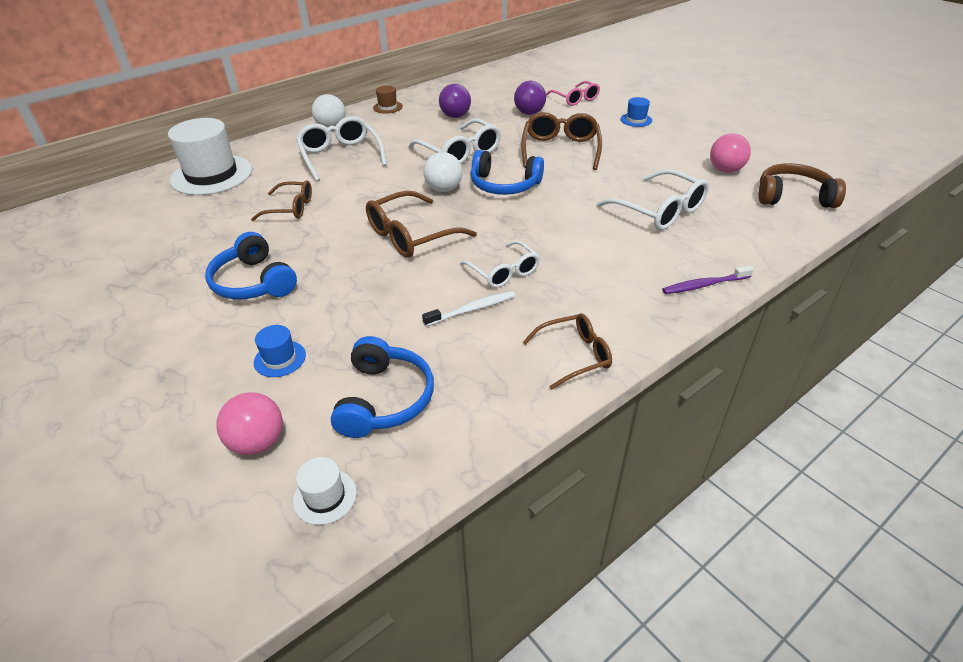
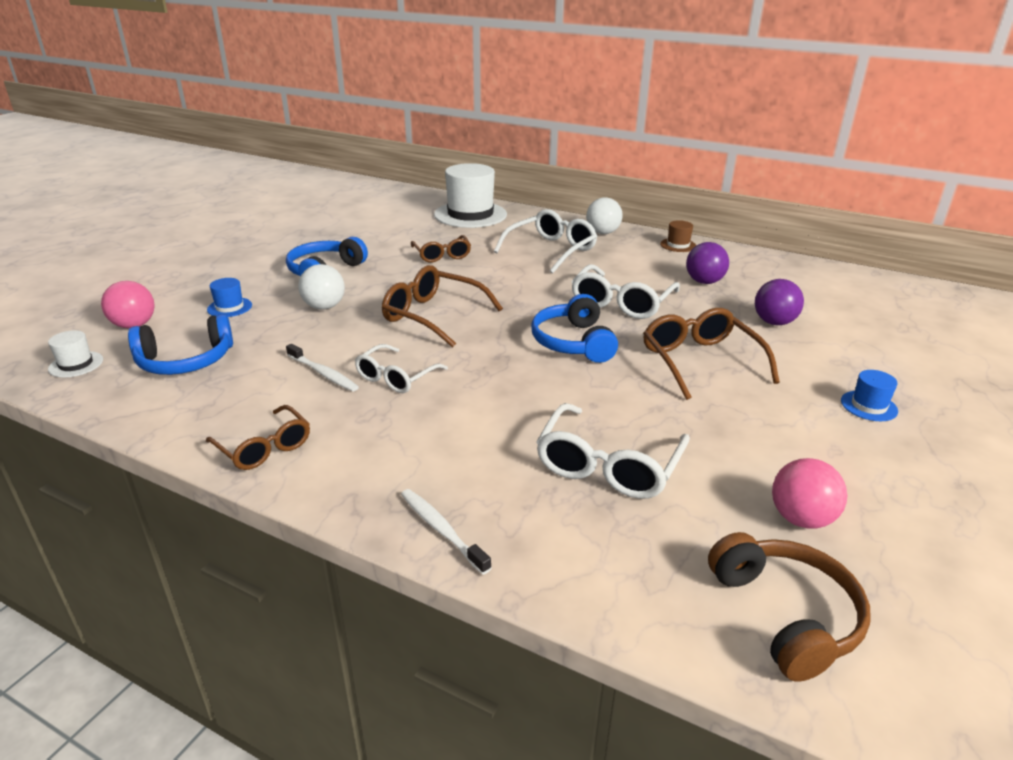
camera: 65 degrees right, 10 degrees down
white ball [423,152,462,192] -> white ball moved to [298,264,345,310]
brown glasses [521,112,602,170] -> brown glasses turned 90 degrees counterclockwise [643,308,780,400]
pink glasses [546,81,600,106] -> none
purple toothbrush [662,265,754,294] -> white toothbrush [401,489,491,575]

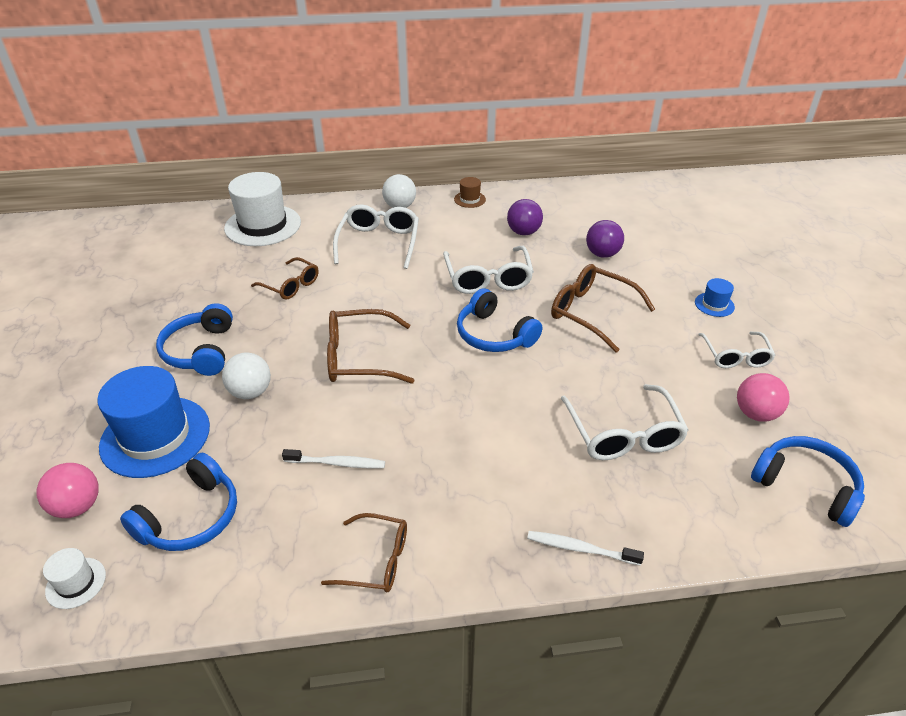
camera: 35 degrees left, 10 degrees up
blue hat [207,278,252,317] -> blue hat [97,366,210,478], size x2.25
white glasses [355,344,448,393] -> white glasses moved to [698,332,776,368]
brown headphones [708,532,871,682] -> blue headphones [751,436,865,527]

